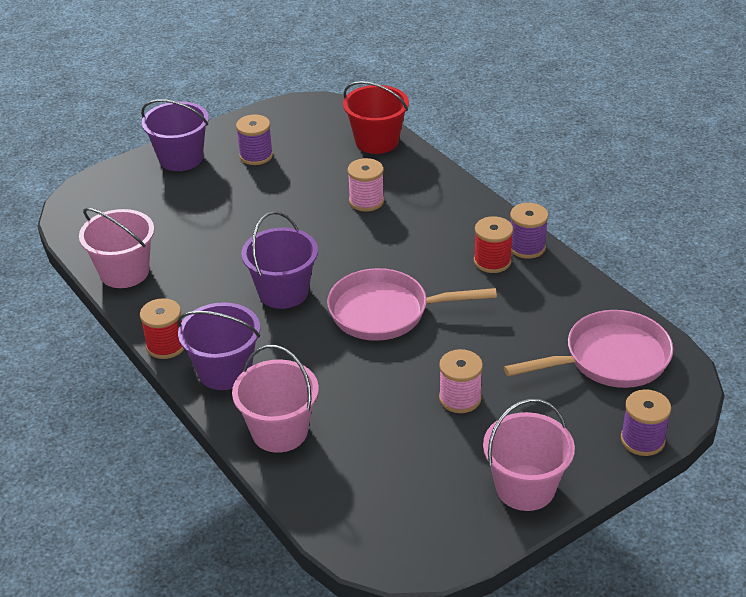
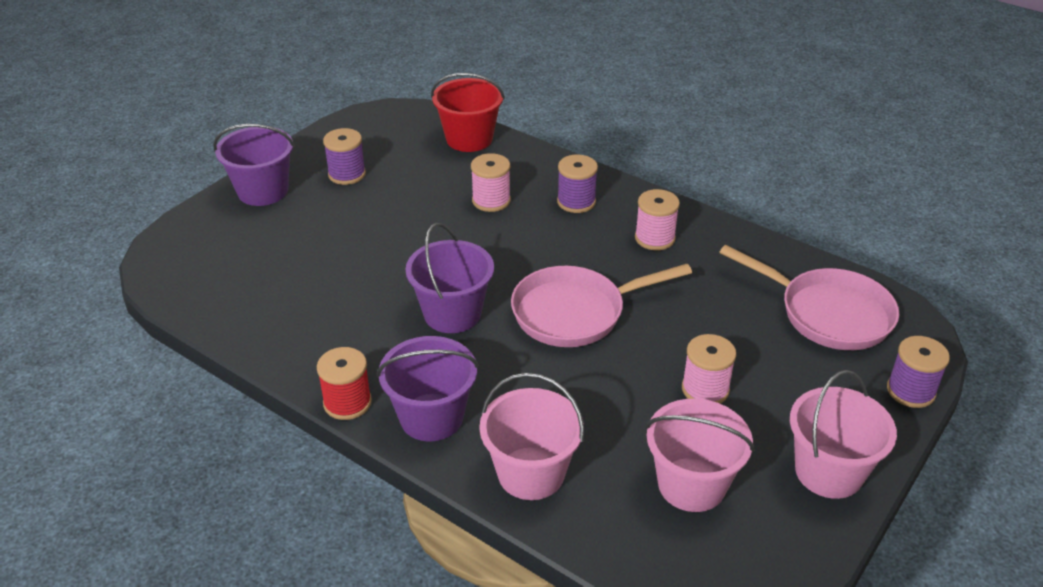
camera: 20 degrees left, 0 degrees up
pink bucket [79,208,154,288] -> pink bucket moved to [646,399,754,512]
red spool [474,216,513,273] -> pink spool [635,189,680,250]
pink pan [504,310,673,388] -> pink pan turned 75 degrees clockwise [719,245,899,350]
purple spool [510,203,548,259] -> purple spool moved to [557,154,598,213]

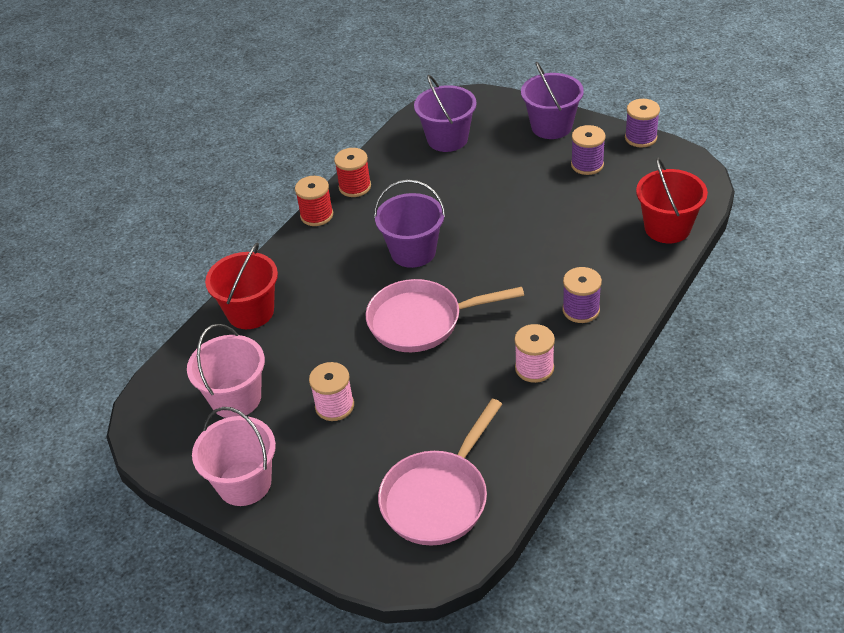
camera: 90 degrees right, 5 degrees up
purple bucket [377,336,479,441] -> purple bucket moved to [414,75,477,152]
pink spool [471,153,511,212] -> none
pink bucket [479,373,584,500] -> red bucket [205,243,278,329]
pink pan [511,264,692,347] -> pink pan turned 75 degrees counterclockwise [366,279,524,352]
purple spool [887,336,950,408] -> purple spool moved to [625,99,660,148]
none -> red spool [334,148,371,197]

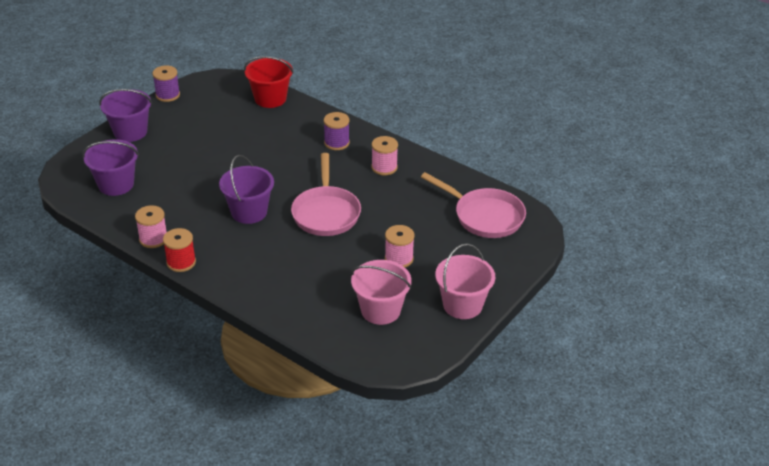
camera: 90 degrees left, 5 degrees down
red bucket [205,243,278,329] -> none
red spool [334,148,371,197] -> pink spool [135,205,167,248]
purple spool [571,125,606,175] -> none

